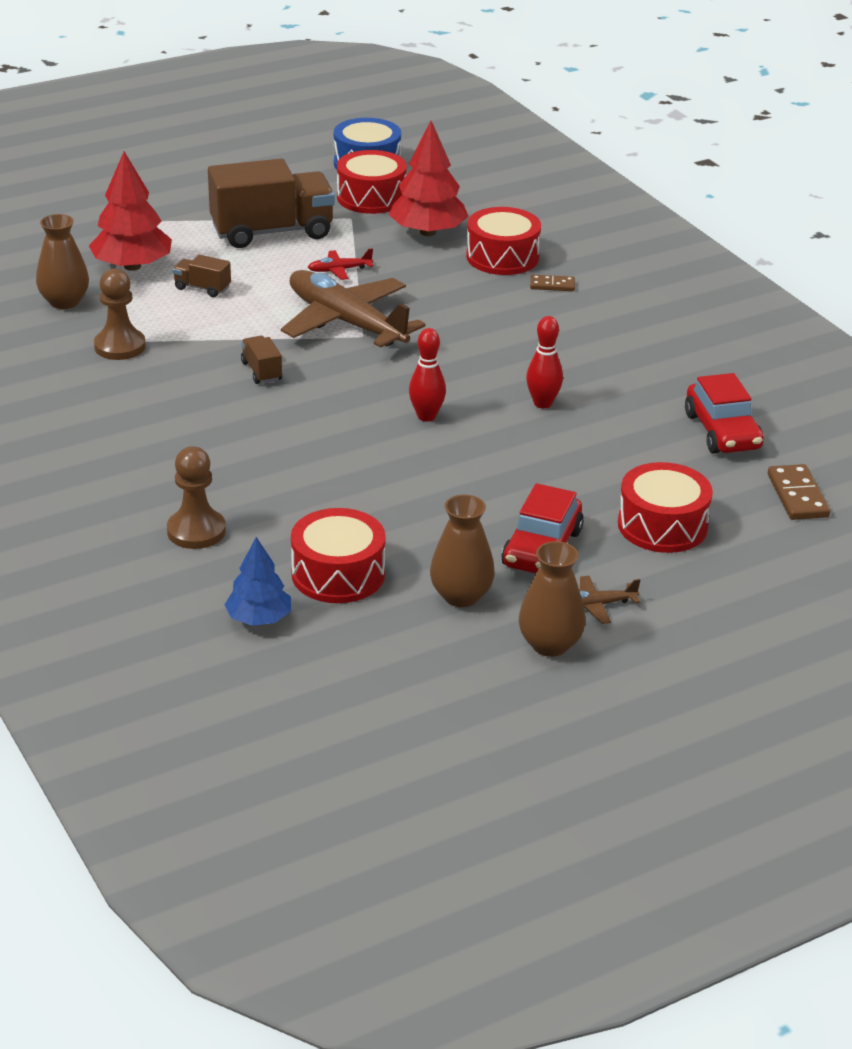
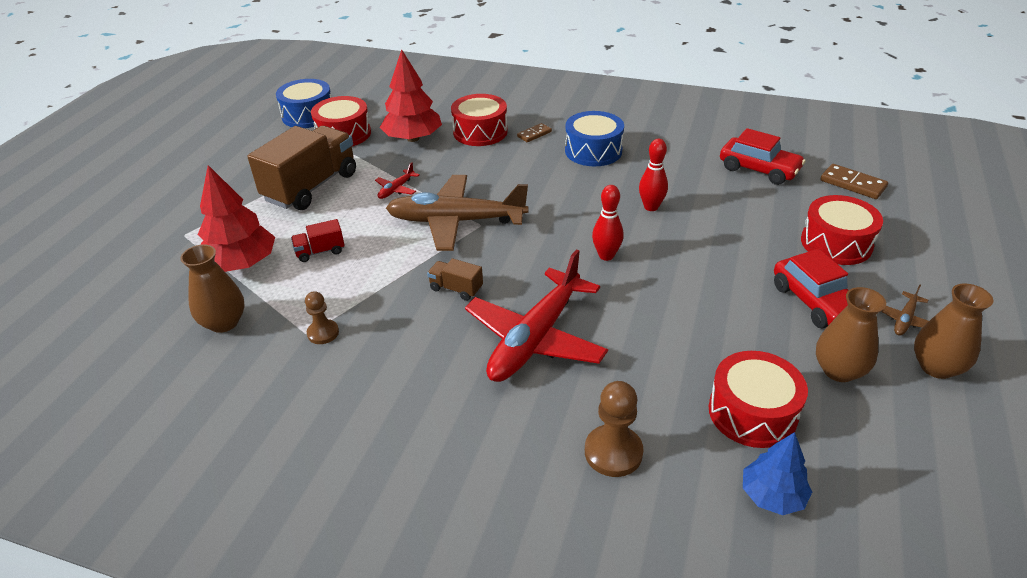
camera: 40 degrees left, 5 degrees up
brown pawn [94,269,146,360] -> brown pawn [305,291,339,344], size x0.64
brown truck [173,255,231,297] -> red truck [291,219,345,262]
none -> red plane [465,249,608,382]
none -> blue drum [565,111,624,166]

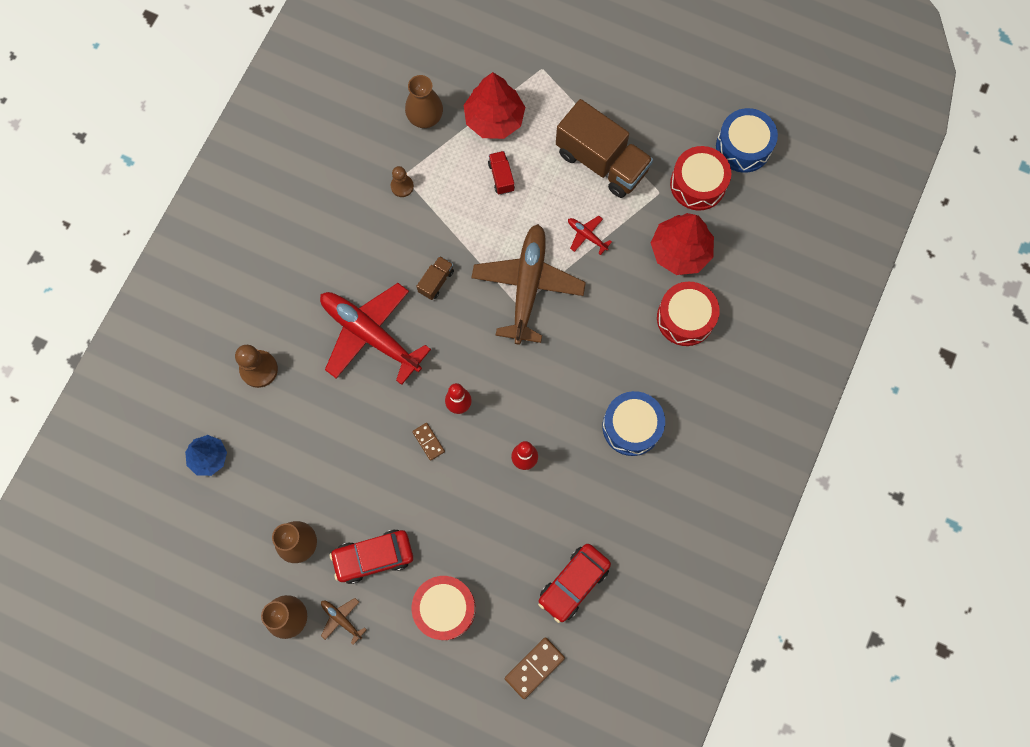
camera: 95 degrees right, 35 degrees up
brown domino [517,123,552,142] -> brown domino moved to [412,423,445,461]
red drum [709,351,808,448] -> none

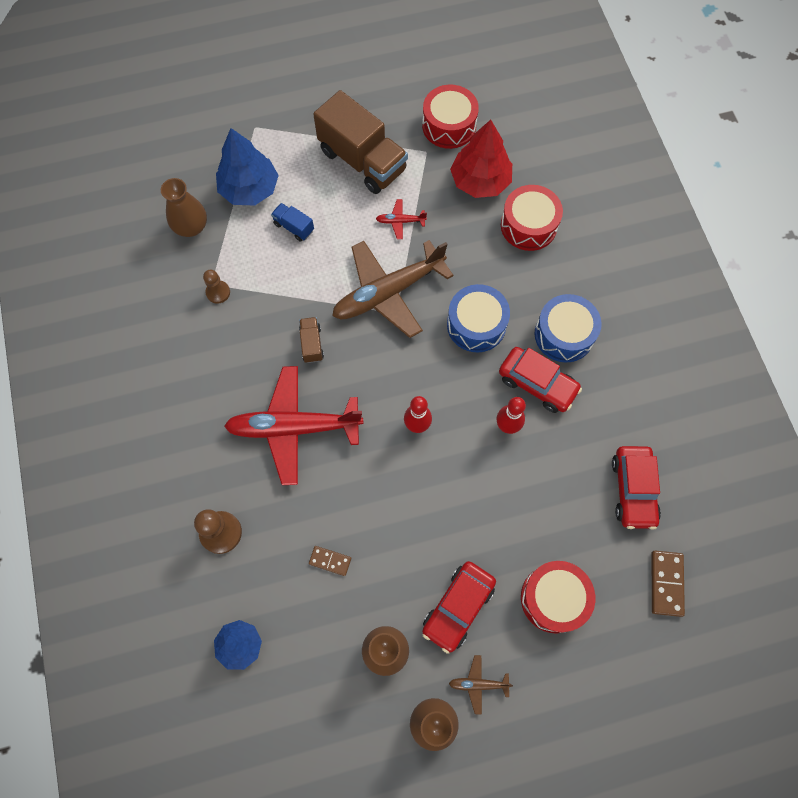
camera: 40 degrees left, 5 degrees down
brown domino [412,423,445,461] -> brown domino moved to [309,546,351,576]
red tree [463,72,525,139] -> blue tree [216,128,279,205]
brown plane [471,224,586,345] -> brown plane turned 90 degrees counterclockwise [332,240,454,338]
red truck [488,151,515,195] -> blue truck [271,203,314,242]
brown truck [556,99,653,198] -> brown truck turned 45 degrees clockwise [313,90,408,194]
blue drum [716,108,778,173] -> blue drum moved to [447,284,510,352]
none -> red car [499,347,582,413]

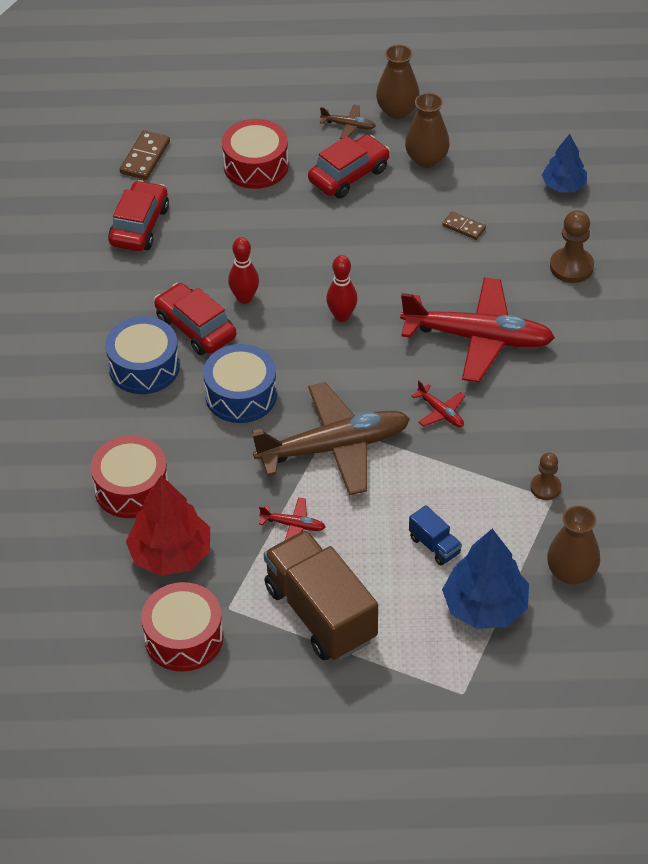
camera: 165 degrees left, 20 degrees down
brown truck [299,317,324,363] -> red plane [412,381,465,427]

